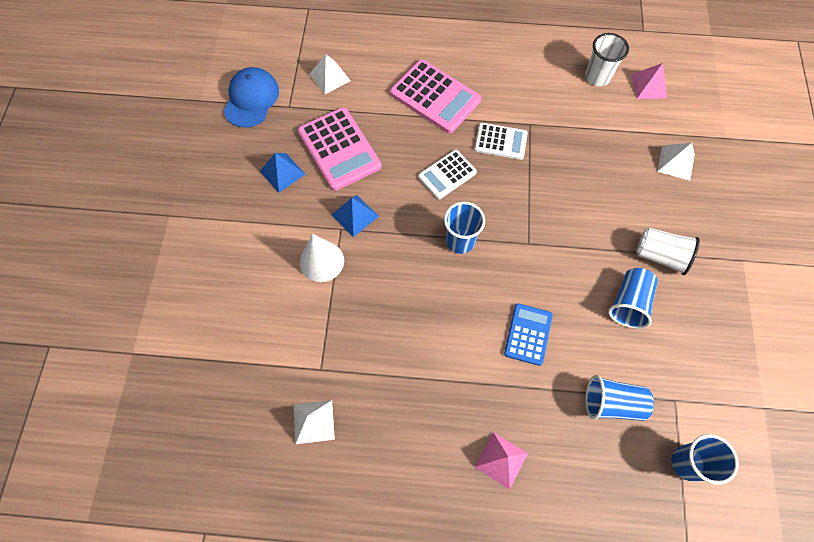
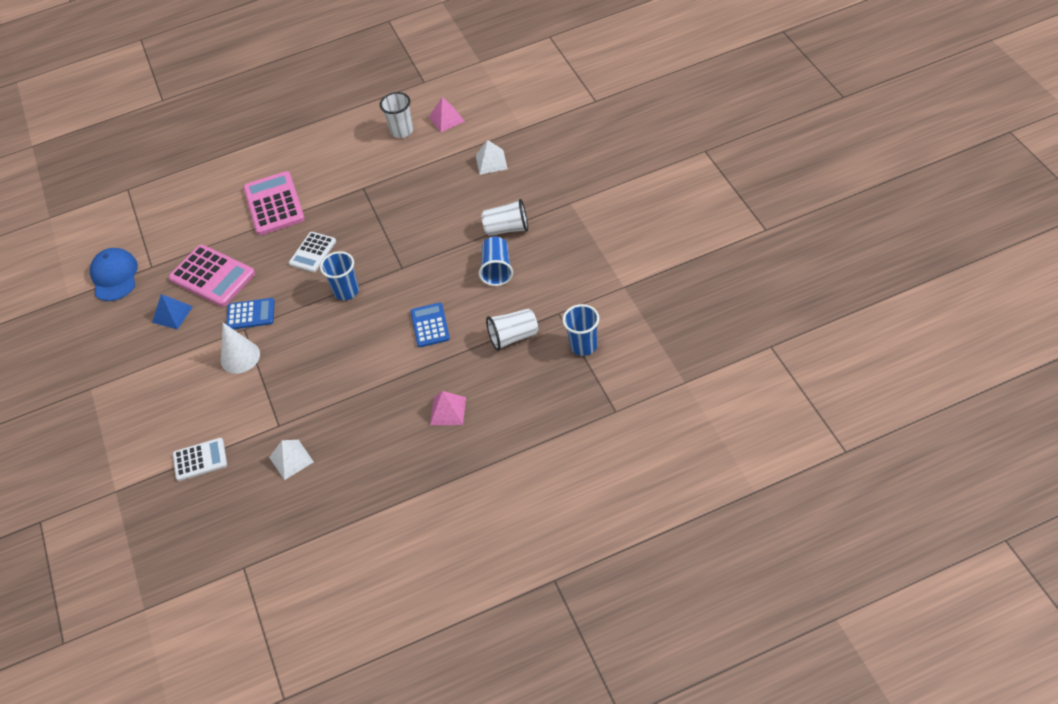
camera: 20 degrees left, 15 degrees down
white pyramid [309,54,351,94] -> none
blue pyramid [332,195,379,237] -> blue calculator [226,298,275,329]
pink calculator [390,59,481,133] -> pink calculator turned 120 degrees counterclockwise [243,171,305,235]
white calculator [474,123,528,160] -> white calculator moved to [173,438,227,481]
blue cup [585,375,654,421] -> white cup [486,309,538,351]

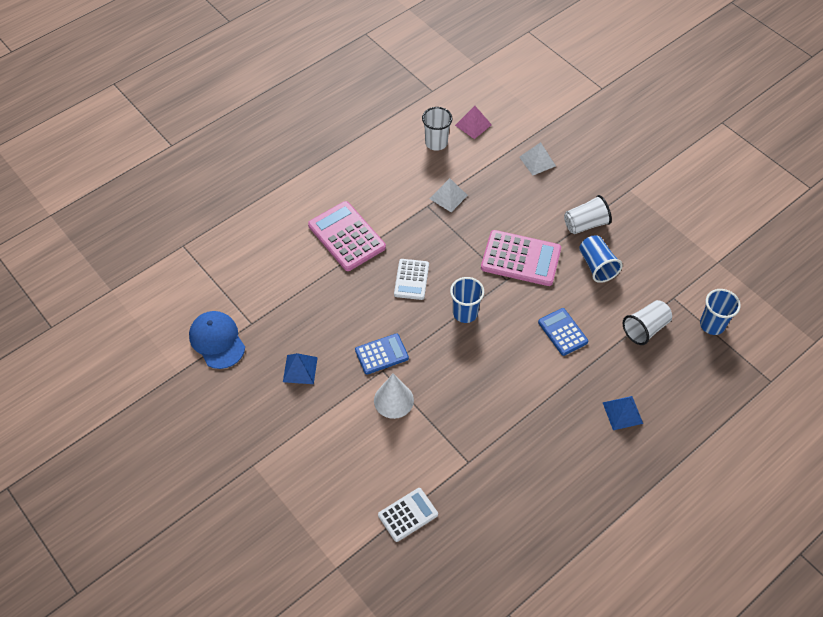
camera: 25 degrees left, 5 degrees up
pink calculator [169,245,255,307] -> pink calculator moved to [481,230,561,286]
white pyramid [269,440,314,480] -> white pyramid moved to [430,178,468,212]
pink pyramid [430,391,466,425] -> blue pyramid [602,396,643,430]

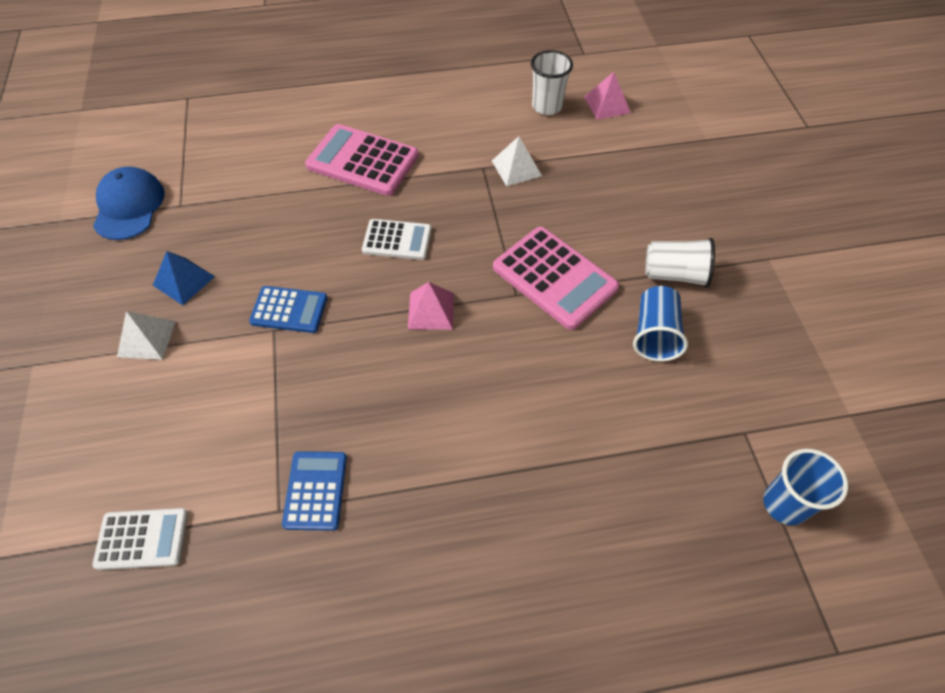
camera: 30 degrees right, 0 degrees up
pink calculator [308,201,386,271] -> pink calculator turned 60 degrees counterclockwise [305,124,419,196]
white cone [374,374,414,419] -> none
white calculator [394,259,429,300] -> white calculator turned 120 degrees counterclockwise [362,219,432,260]
blue cup [450,277,484,323] -> pink pyramid [408,282,454,330]
white pyramid [519,142,556,175] -> white pyramid moved to [117,311,176,360]
blue calculator [538,308,588,356] -> blue calculator moved to [282,451,347,531]
blue pyramid [602,396,643,430] -> none
white cup [623,300,672,345] -> none

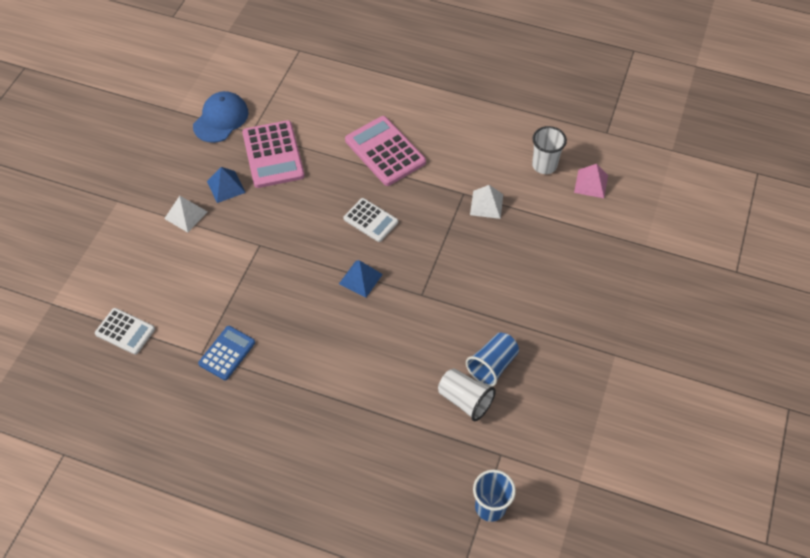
camera: 30 degrees right, 0 degrees up
blue calculator [249,286,328,333] -> none
pink pyramid [408,282,454,330] -> blue pyramid [339,260,383,298]
pink calculator [493,227,619,330] -> pink calculator moved to [242,120,305,188]
white cup [646,238,715,287] -> white cup moved to [438,368,496,421]

